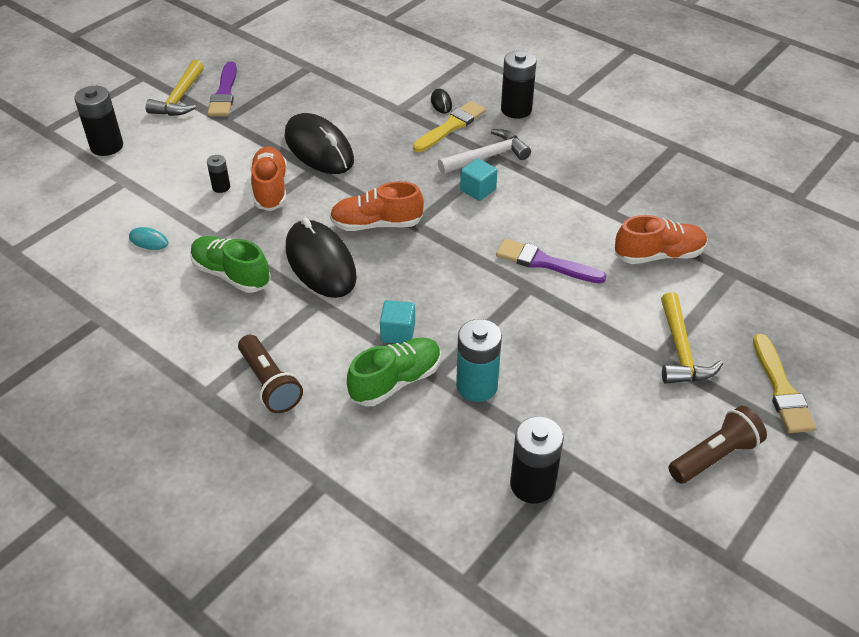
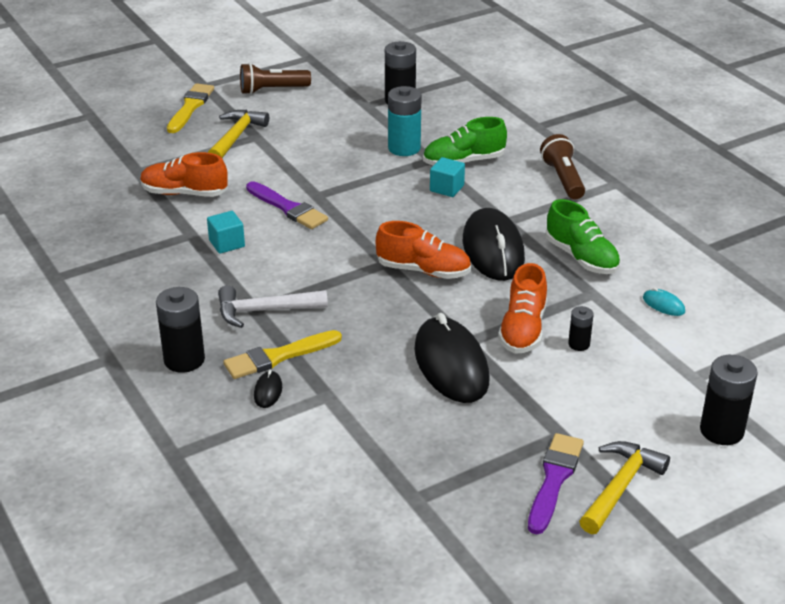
camera: 160 degrees left, 10 degrees down
turquoise cube [460,158,497,201] -> turquoise cube moved to [207,211,245,254]

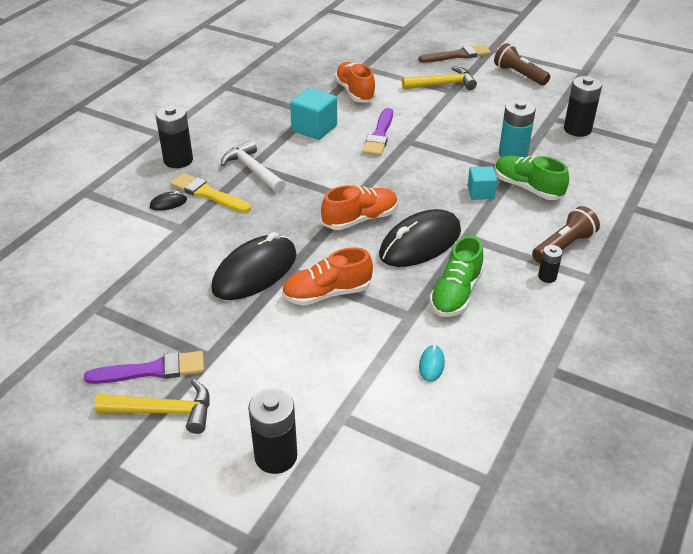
camera: 60 degrees right, 5 degrees up
yellow brush [167,83,214,133] -> brown brush [418,45,491,63]
turquoise cube [207,211,245,254] -> turquoise cube [290,88,337,140], size x1.57
orange shoe [376,221,471,279] -> orange shoe turned 105 degrees counterclockwise [321,185,398,230]
black battery [568,306,594,351] -> black battery moved to [538,245,563,283]

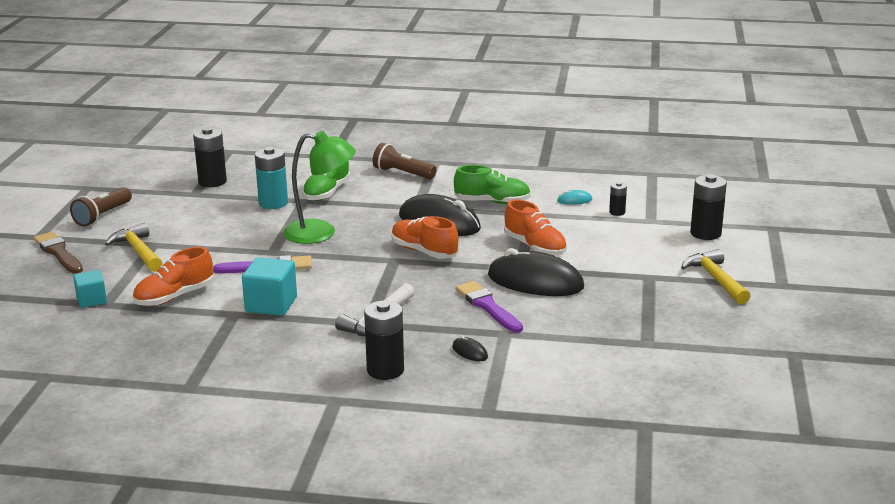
camera: 110 degrees left, 15 degrees down
purple brush [84,351,204,384] -> purple brush moved to [456,281,523,333]
yellow brush [171,173,251,213] -> none
turquoise cube [468,166,497,200] -> turquoise cube moved to [73,270,107,308]
black battery [538,245,563,283] -> black battery moved to [609,182,627,216]
none -> green lamp [283,131,356,244]

